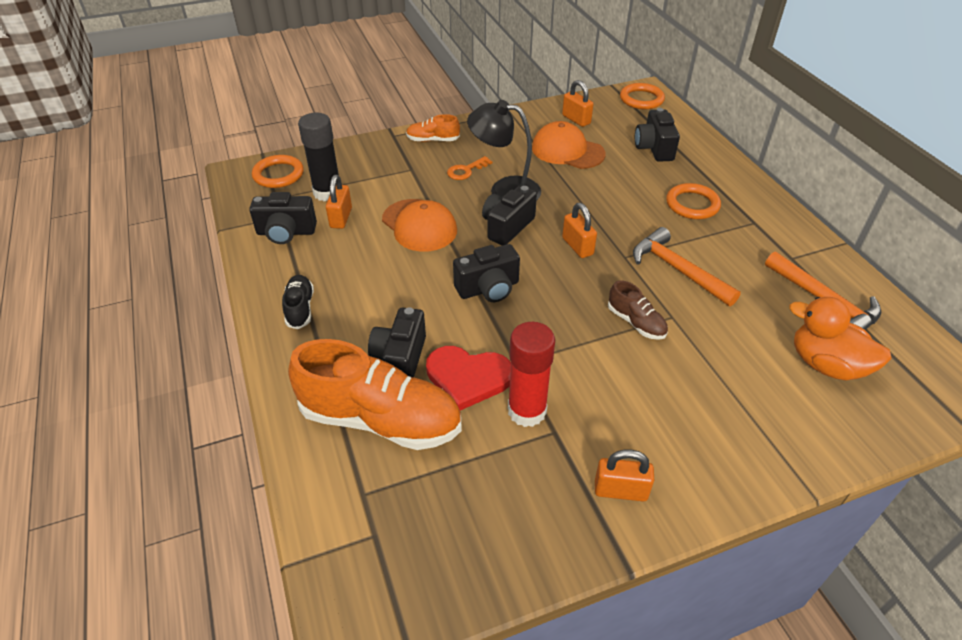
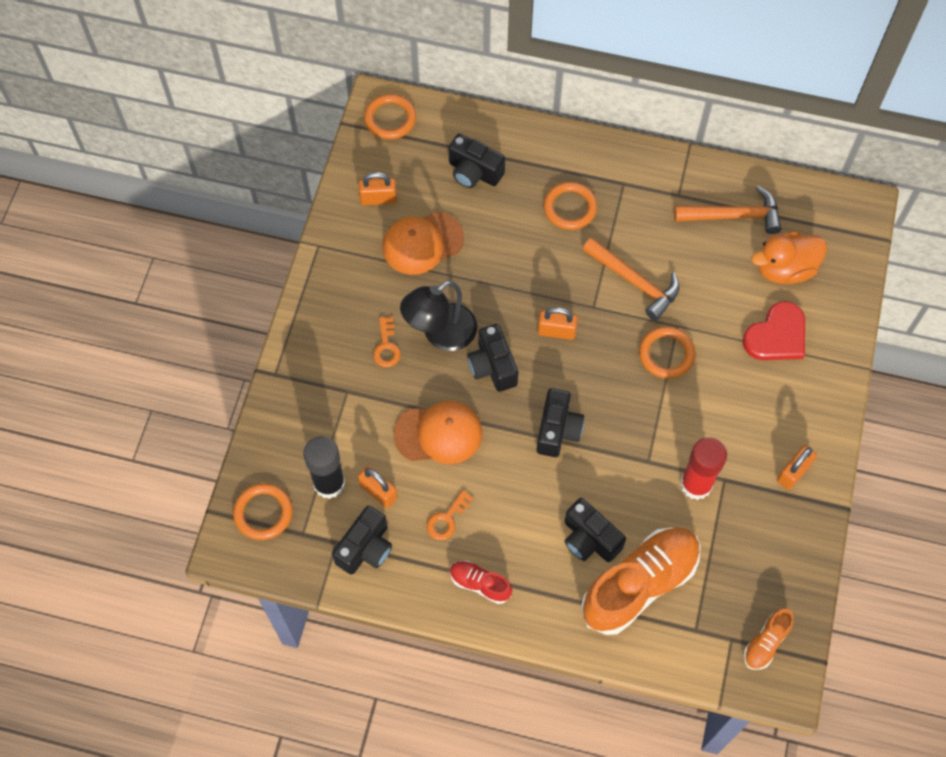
camera: 55 degrees left, 20 degrees up
black shoe [282,275,314,329] -> red shoe [450,561,512,604]
orange shoe [406,114,460,142] -> orange shoe moved to [744,609,794,670]
red heart [426,346,511,411] -> red heart moved to [743,301,805,360]
brown shoe [608,280,668,340] -> orange ring [639,326,696,379]
orange hammer [633,227,741,306] -> orange hammer turned 135 degrees counterclockwise [583,237,679,321]
none -> orange key [426,490,474,540]

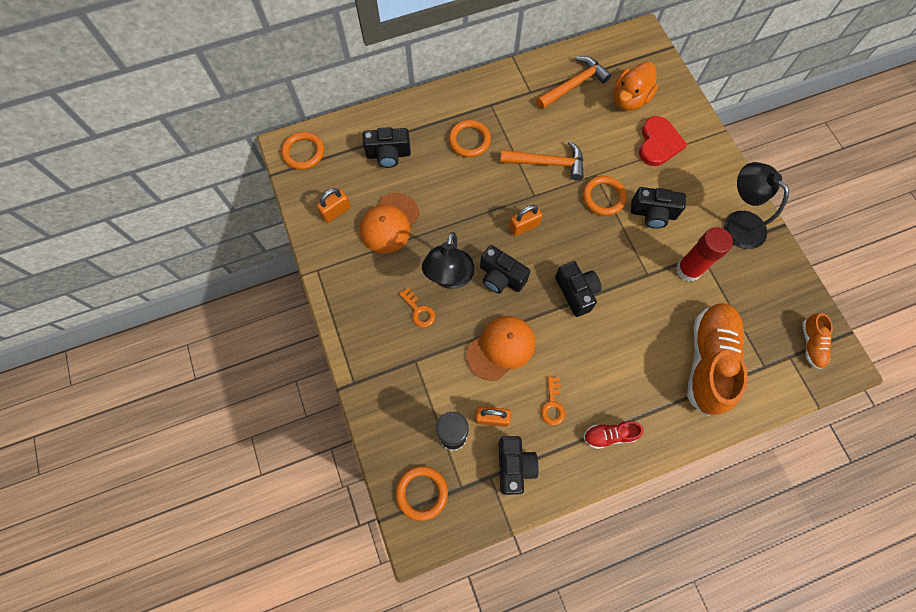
camera: 35 degrees left, 5 degrees up
black camera [564,498,626,562] -> black camera moved to [631,187,686,229]
orange padlock [777,445,817,490] -> black lamp [724,162,789,249]

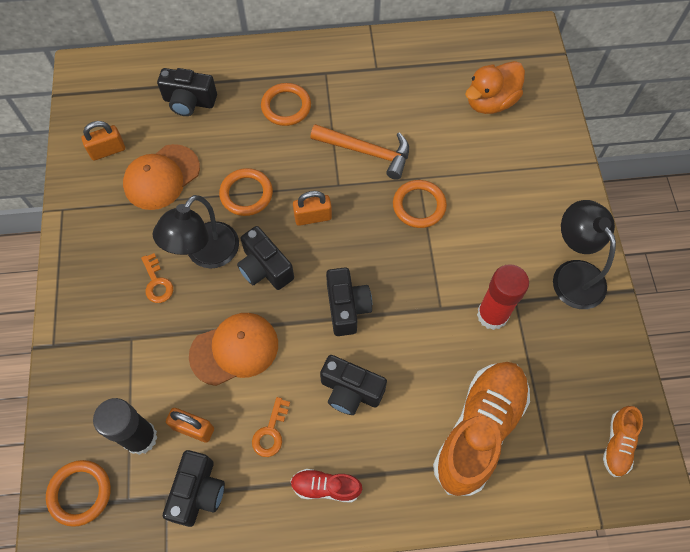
camera: 15 degrees right, 5 degrees down
orange ring [281,132,324,170] -> orange ring moved to [219,168,273,216]
orange hammer [536,56,611,109] -> none
black camera [631,187,686,229] -> black camera moved to [320,355,387,415]
red heart [639,116,687,166] -> none

